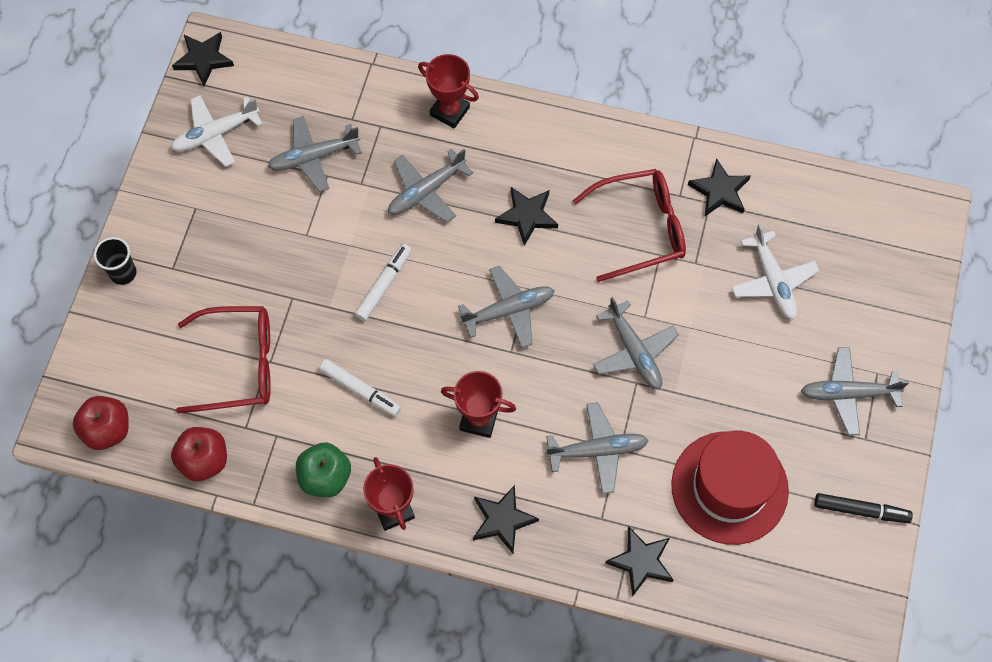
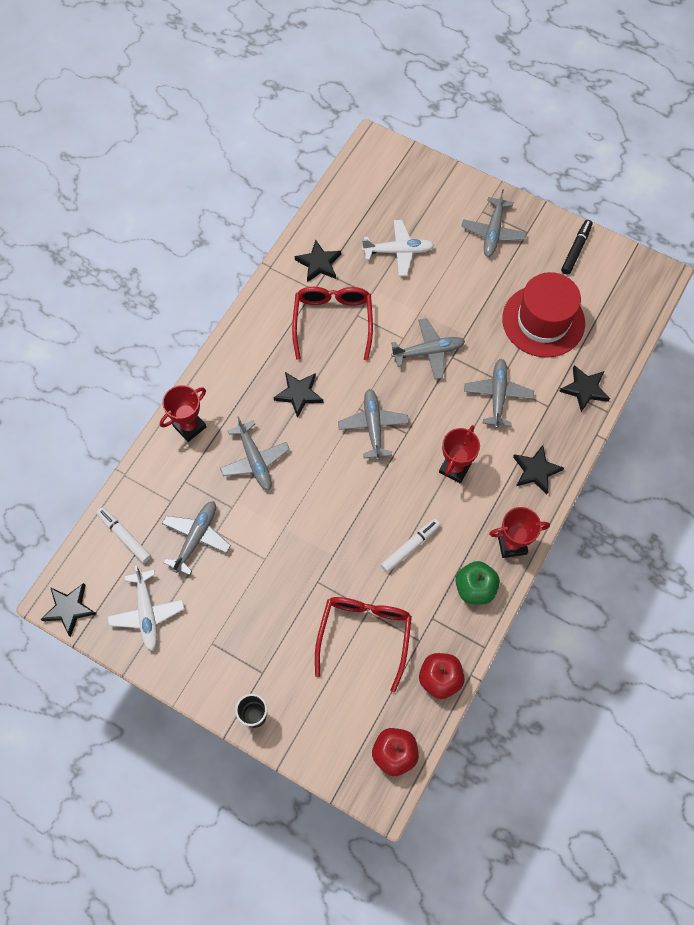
camera: 75 degrees left, 0 degrees up
grey plane [267,116,362,192] -> grey plane turned 150 degrees counterclockwise [162,501,231,575]
white marker [355,244,411,321] -> white marker moved to [97,507,151,563]

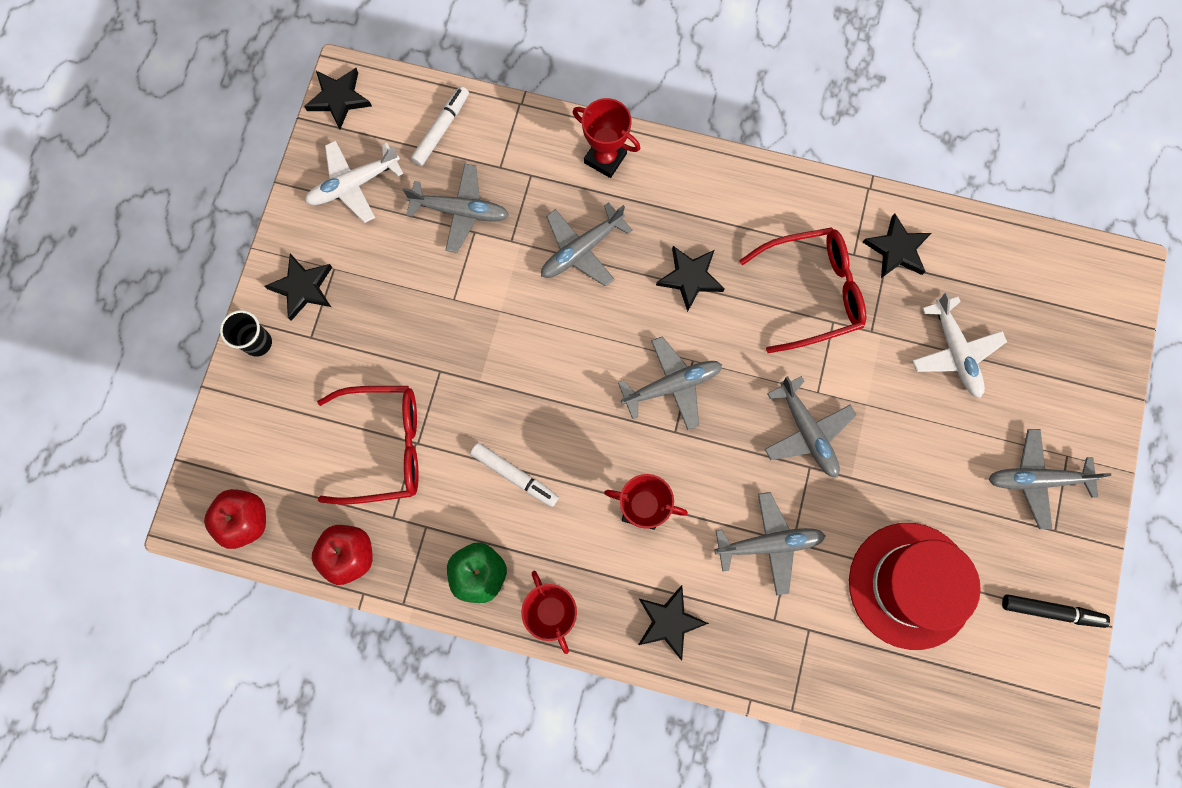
camera: 75 degrees right, 10 degrees up
black star [559,365,610,412] -> black star moved to [264,253,332,321]

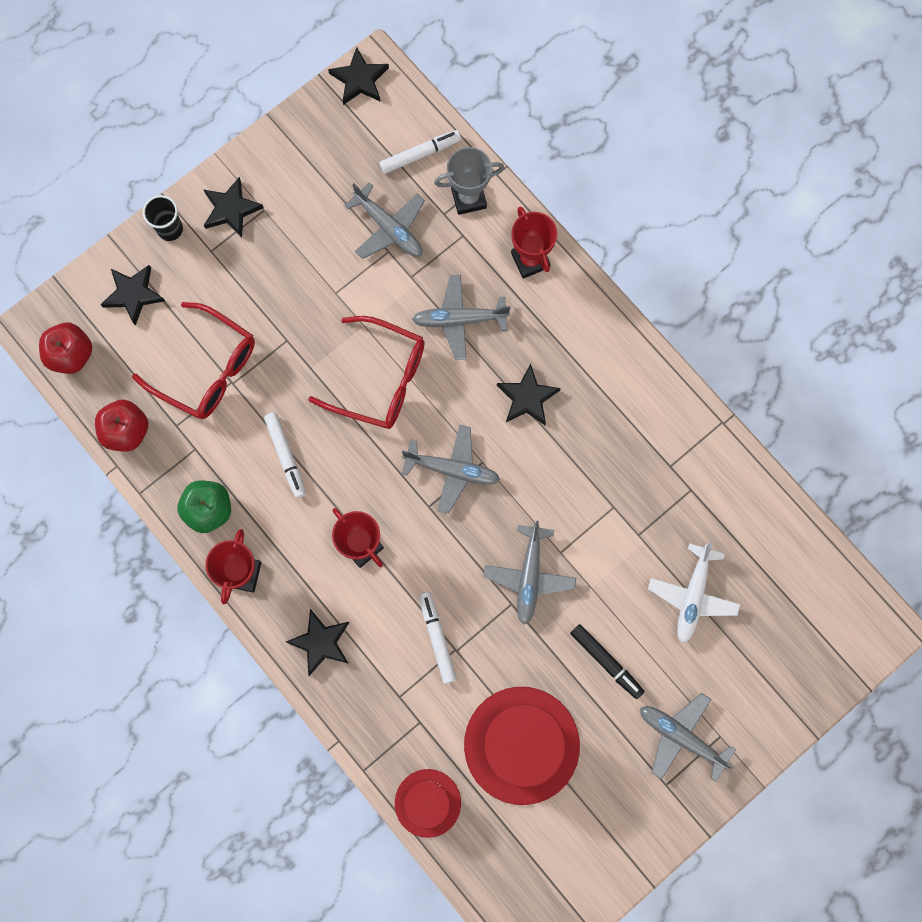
camera: 35 degrees right, 0 degrees up
white plane [305,141,404,223] -> none
grey plane [714,492,826,595] -> white marker [419,592,457,684]
red glasses [739,227,866,353] -> red glasses moved to [308,316,425,429]
black star [862,213,932,278] -> black star moved to [101,265,165,326]
black marker [1002,594,1110,628] -> black marker moved to [570,624,644,699]
none -> red hat [395,769,461,838]
none -> grey trophy [434,147,504,215]

